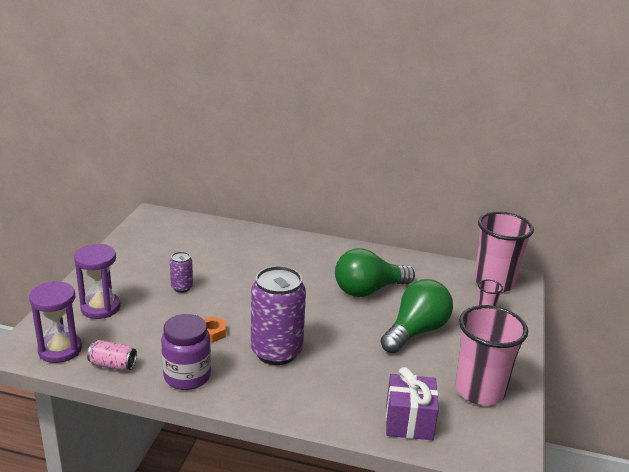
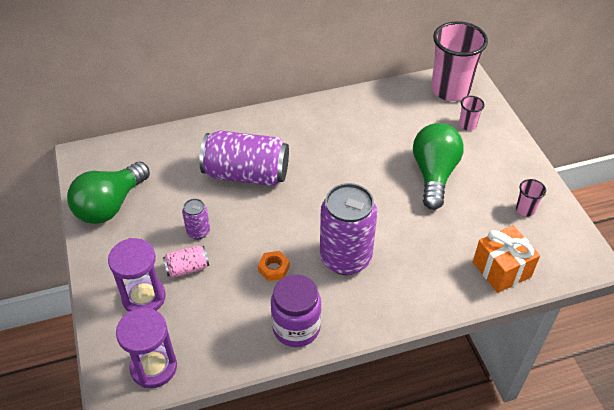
camera: 30 degrees left, 20 degrees up
pink can [87,340,137,371] -> pink can moved to [163,246,209,278]
green light bulb [335,248,415,297] -> green light bulb moved to [67,161,150,224]
purple gift [386,367,439,440] -> orange gift [473,225,540,293]
pink cup [456,305,528,405] -> pink cup [516,179,546,216], size x0.43
none -> purple can [199,130,289,186]

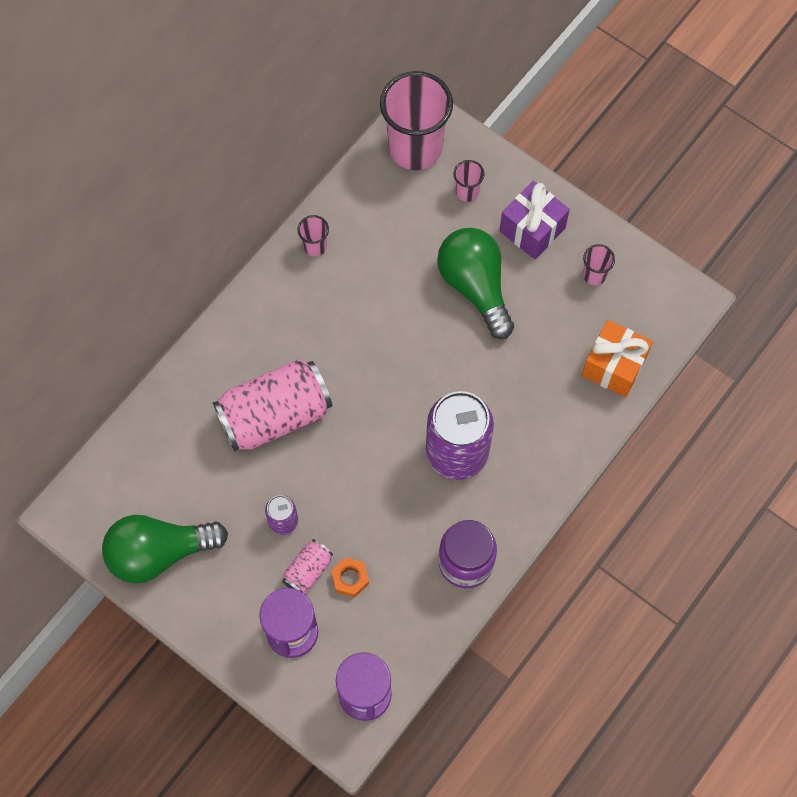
camera: 35 degrees left, 20 degrees up
green light bulb [67,161,150,224] -> green light bulb turned 75 degrees clockwise [102,515,228,584]
purple can [199,130,289,186] -> pink can [213,359,332,452]
orange nut [258,251,290,281] -> orange nut moved to [331,557,369,597]
none -> pink cup [298,215,329,256]
none -> purple gift [499,181,570,259]

